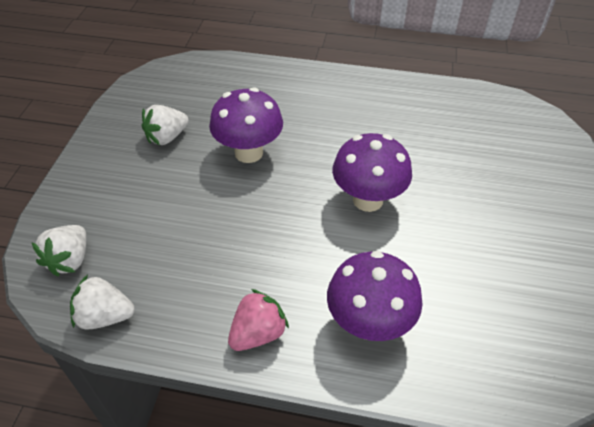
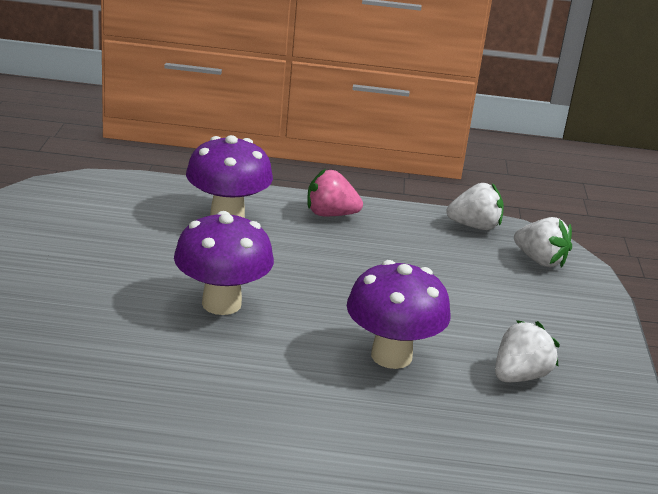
camera: 170 degrees right, 20 degrees down
white strawberry [31,225,86,277] -> white strawberry turned 120 degrees clockwise [514,217,572,267]
pink strawberry [228,289,289,351] -> pink strawberry turned 60 degrees clockwise [307,169,363,216]

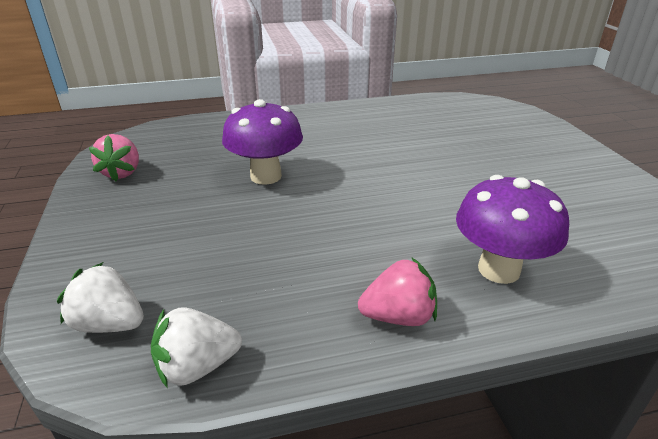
camera: 165 degrees right, 5 degrees up
purple mushroom [174,211,274,315] -> none
white strawberry [495,320,560,382] -> none
none -> pink strawberry [89,134,139,181]

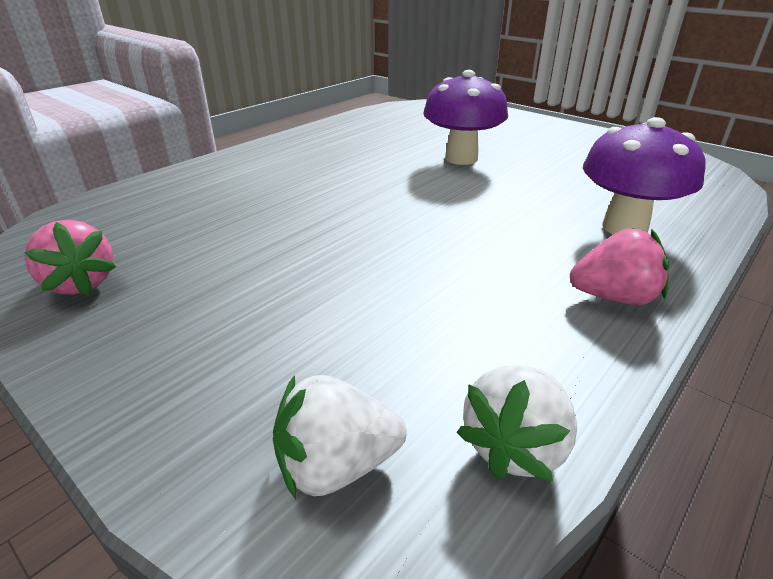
camera: 35 degrees left, 0 degrees up
purple mushroom [222,99,303,185] -> purple mushroom moved to [423,70,508,165]
pink strawberry [358,258,437,326] -> pink strawberry turned 45 degrees clockwise [570,228,669,305]

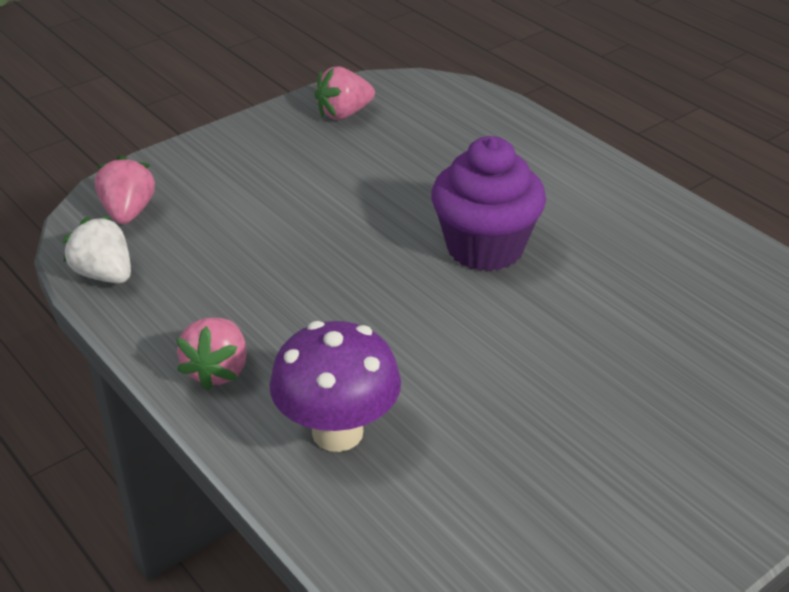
camera: 100 degrees right, 5 degrees up
white strawberry [273,375,407,499] -> pink strawberry [95,155,155,224]
purple mushroom [423,70,508,165] -> none
none -> purple cupcake [431,136,546,272]

